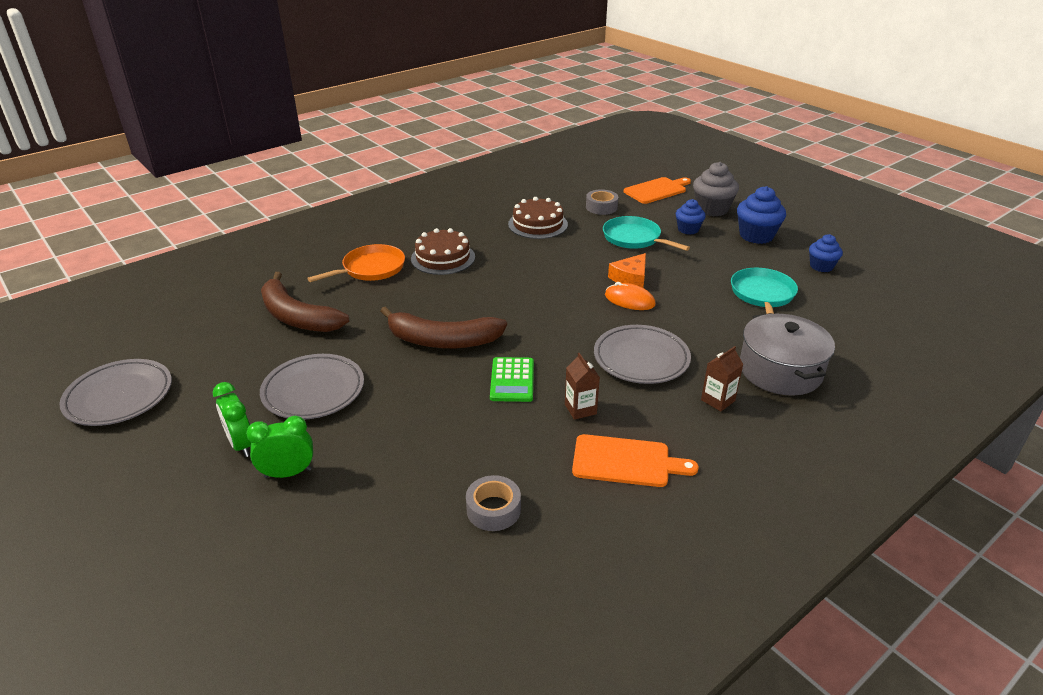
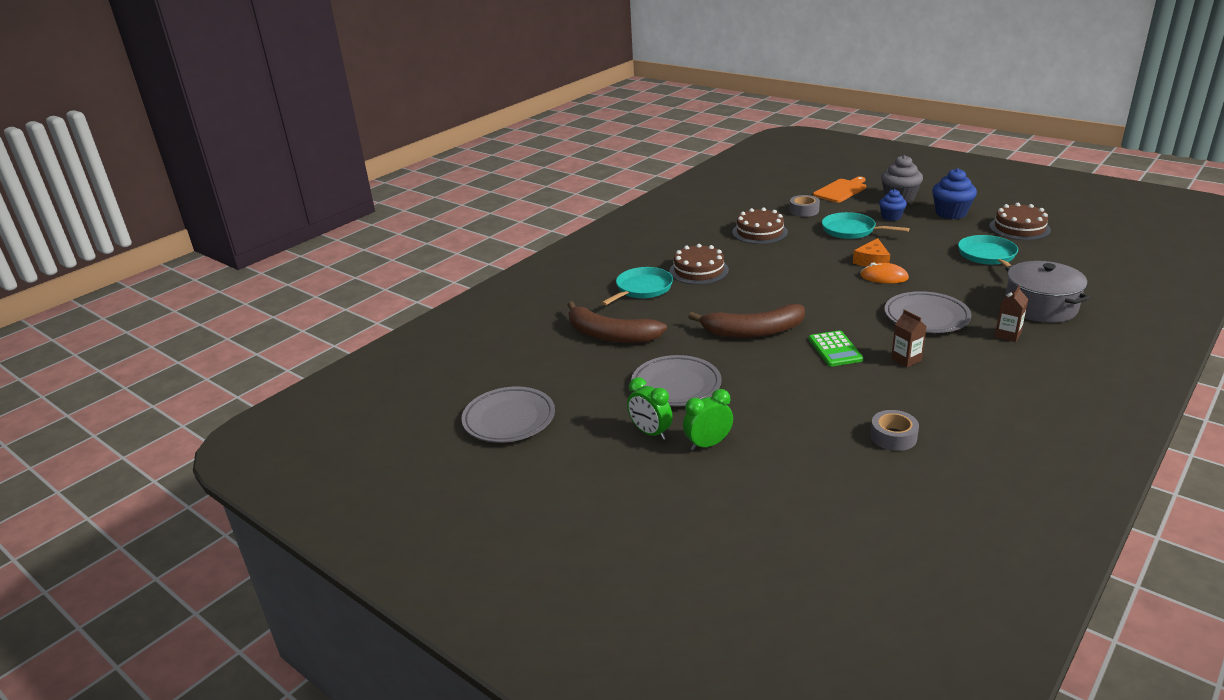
camera: 10 degrees left, 5 degrees down
orange pan [307,244,405,282] -> turquoise pan [601,267,673,306]
orange cutting board [572,434,699,487] -> none
blue cupcake [809,234,843,272] -> brown cake [989,203,1051,240]

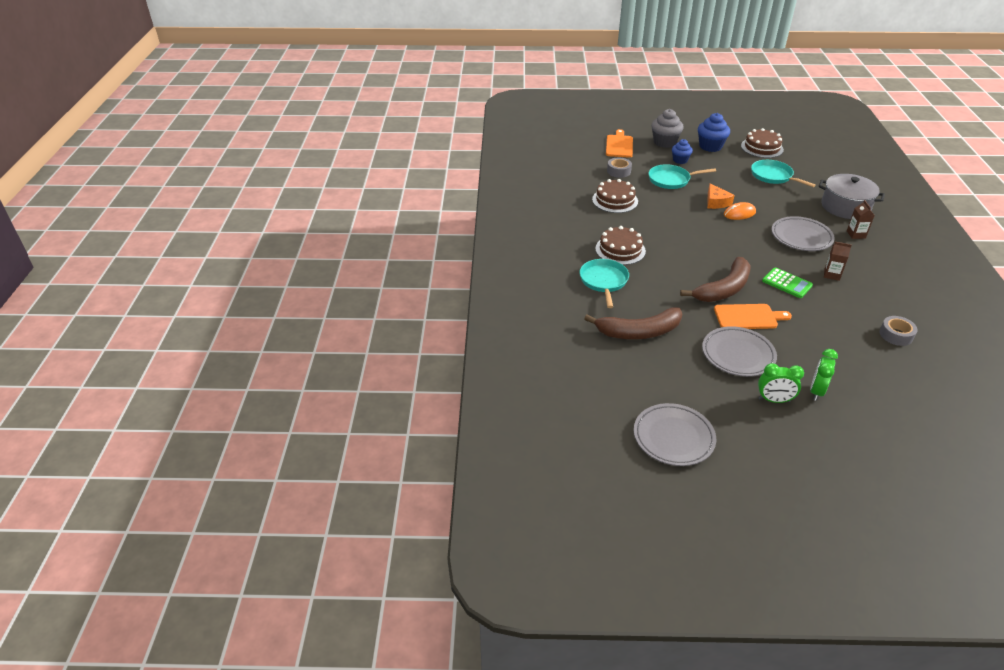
camera: 40 degrees left, 10 degrees up
none -> orange cutting board [714,304,792,329]

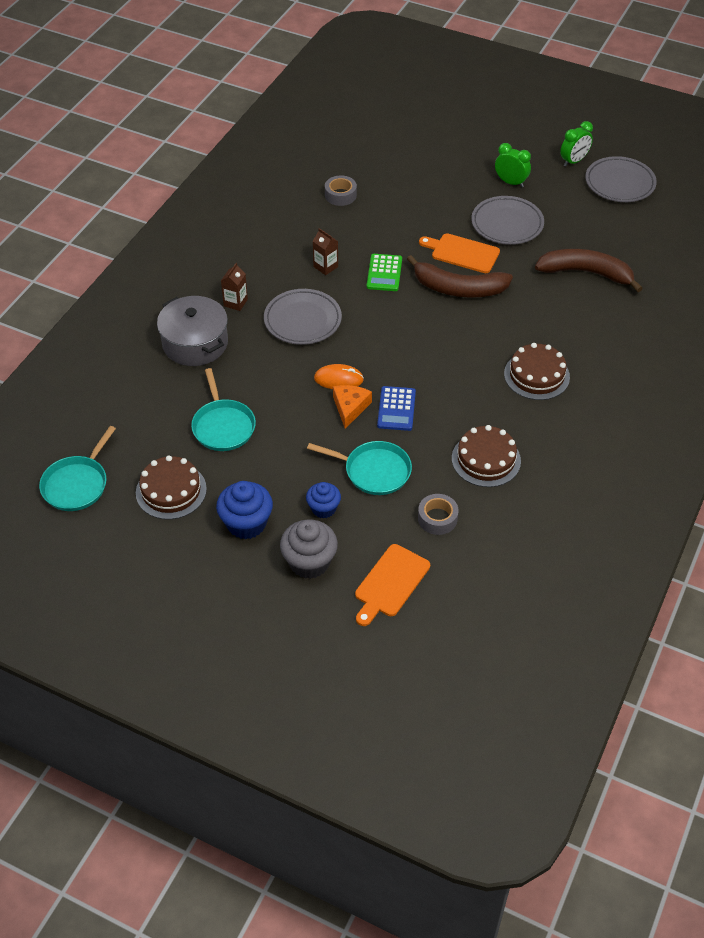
camera: 155 degrees left, 10 degrees up
turquoise pan [580,259,629,308] -> turquoise pan moved to [39,426,116,511]
brown banana [680,257,751,302] -> brown banana turned 150 degrees counterclockwise [407,255,513,298]
green calculator [762,267,813,298] -> green calculator turned 150 degrees counterclockwise [367,254,402,291]
green clock [810,349,838,401] -> green clock moved to [560,121,593,167]
none -> blue calculator [377,386,416,431]

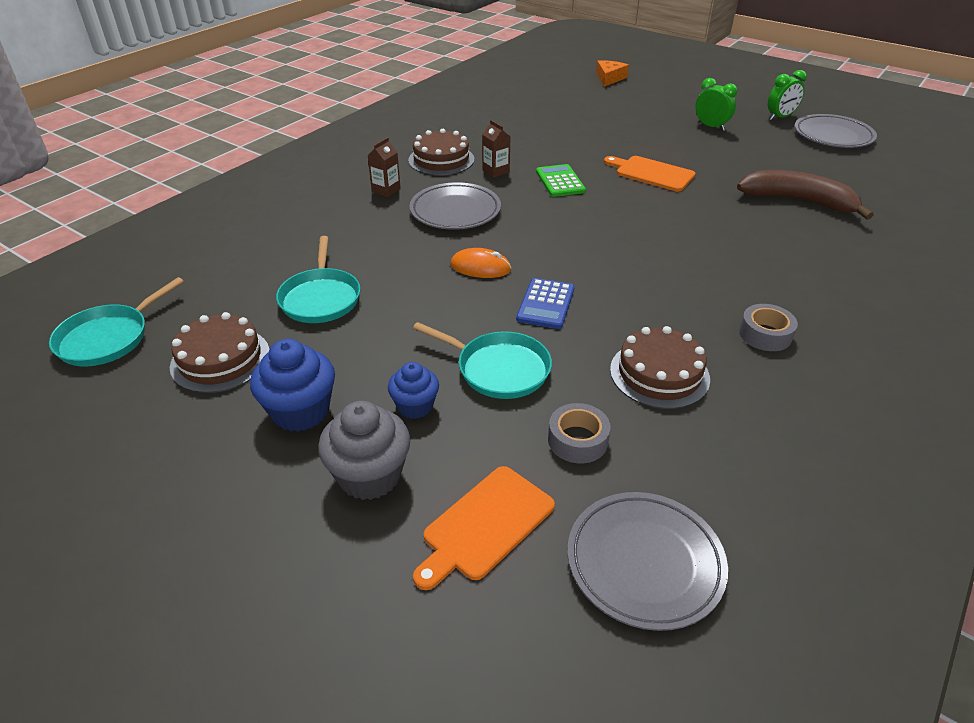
camera: 10 degrees right, 10 degrees down
grey pot [157,296,228,366] -> none
grey tape [325,175,357,206] -> grey tape moved to [739,304,798,351]
orange cheese [333,385,372,429] -> orange cheese moved to [596,60,629,87]
green calculator [367,254,402,291] -> green calculator turned 150 degrees clockwise [536,164,586,197]
brown banana [407,255,513,298] -> none
grey plate [471,196,544,245] -> grey plate moved to [567,492,728,631]
brown cake [504,343,570,400] -> brown cake moved to [408,129,474,176]

